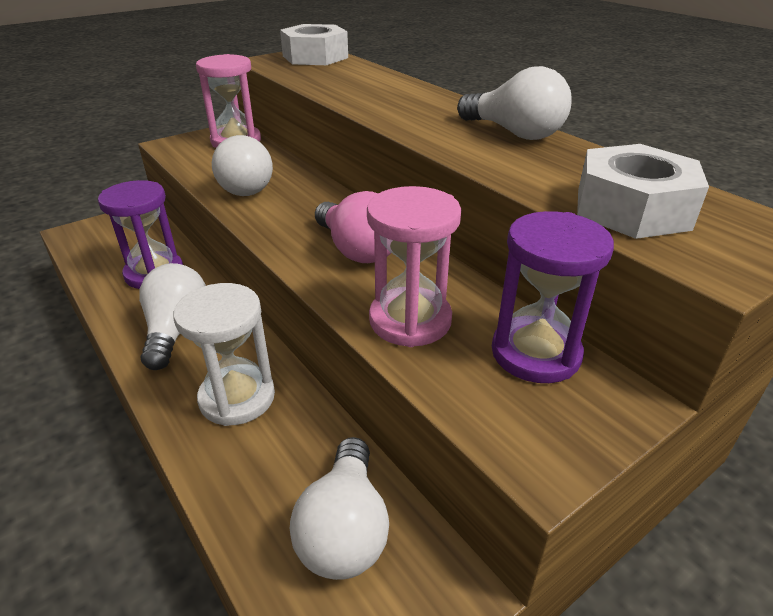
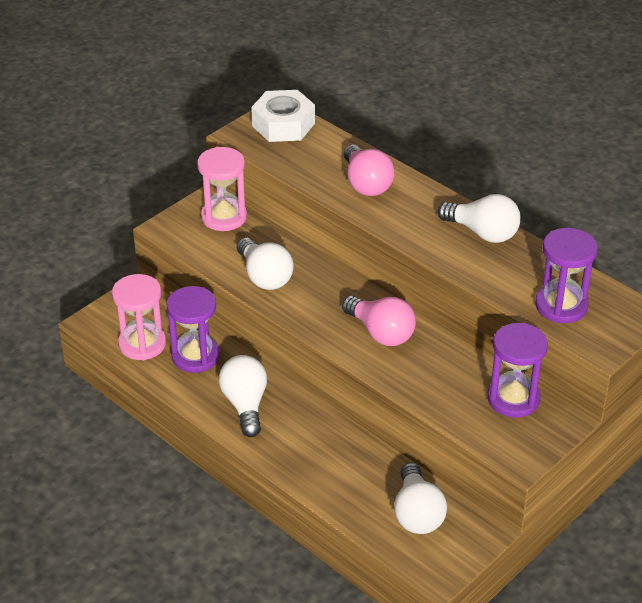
camera: 10 degrees left, 5 degrees up
white hourglass [173,283,275,426] -> none
pink hourglass [367,186,461,347] -> pink hourglass moved to [112,274,166,360]
white nut [577,144,709,239] -> purple hourglass [535,228,598,323]
none -> pink light bulb [344,145,394,196]

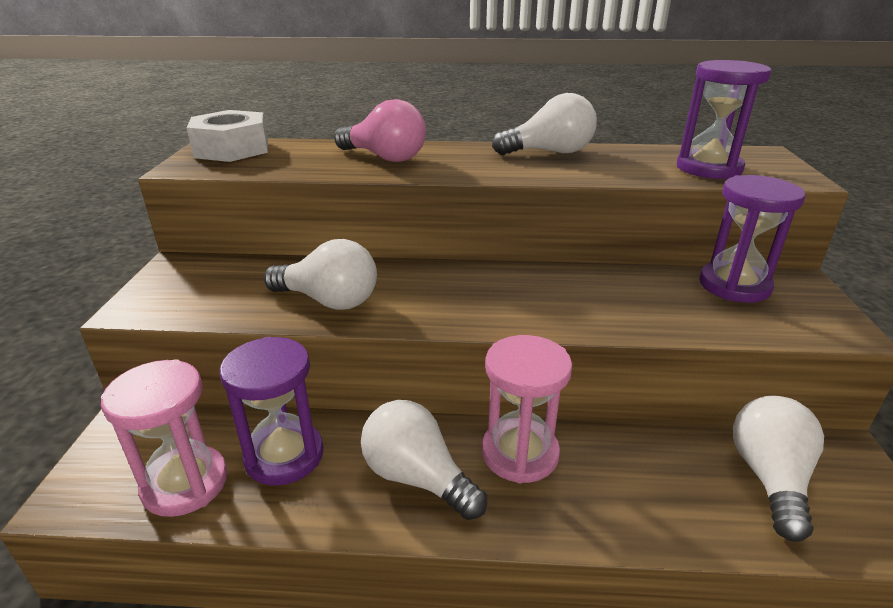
camera: 40 degrees left, 10 degrees down
pink hourglass [197,147,247,231] -> pink hourglass moved to [482,335,572,483]
pink light bulb [342,296,416,346] -> none
white light bulb [394,463,447,534] -> white light bulb turned 120 degrees counterclockwise [733,396,824,542]

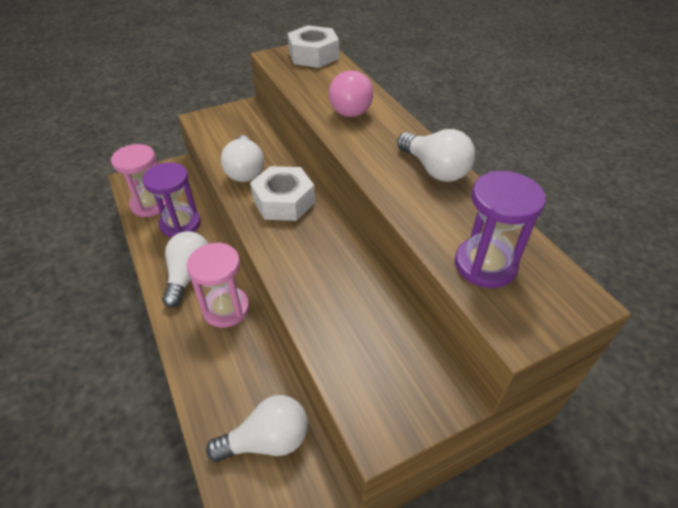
camera: 60 degrees right, 15 degrees up
purple hourglass [699,175,805,303] -> none
none -> white nut [250,166,315,221]

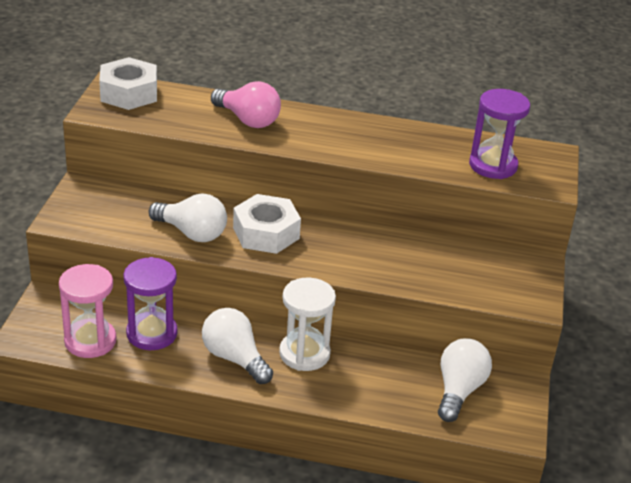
camera: 55 degrees left, 10 degrees down
pink hourglass [187,242,250,328] -> white hourglass [279,277,336,371]
white light bulb [397,129,475,182] -> none

